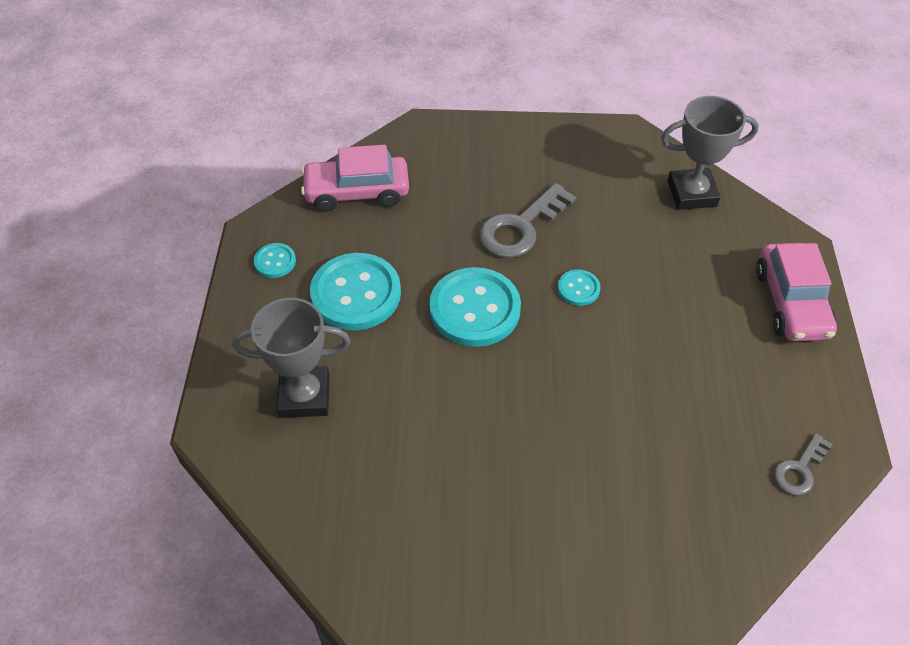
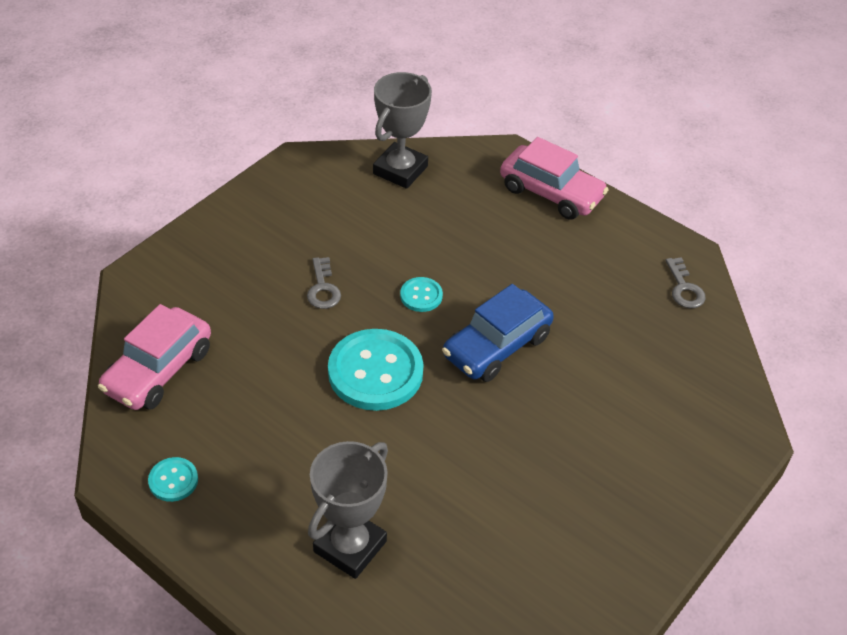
camera: 55 degrees left, 5 degrees down
turquoise button [310,253,401,331] -> none
grey key [479,183,576,258] -> grey key [307,257,341,309], size x0.56
none -> blue car [442,284,554,382]

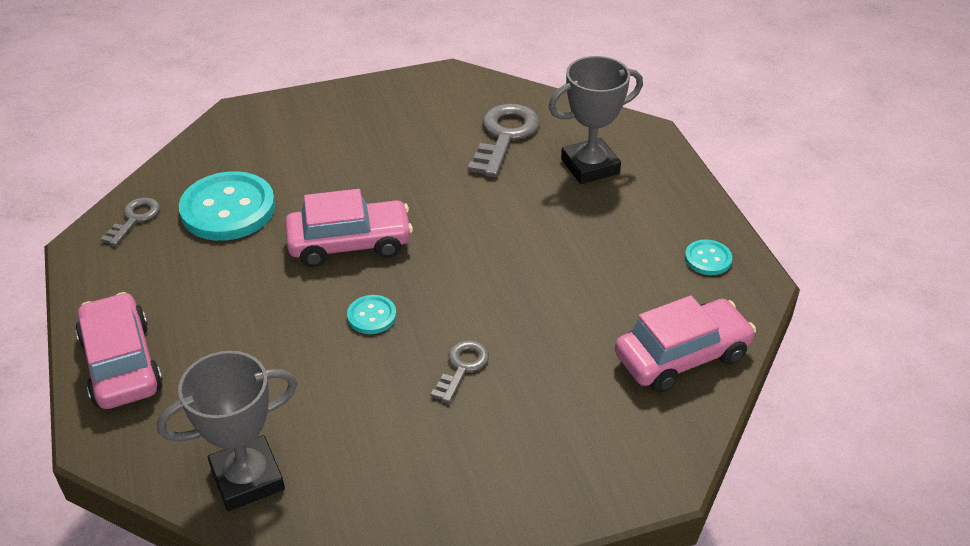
camera: 145 degrees left, 5 degrees down
turquoise button [328,329,424,411] -> turquoise button moved to [179,171,275,241]
blue car [442,284,554,382] -> pink car [285,189,413,267]
none -> grey key [468,104,540,177]

